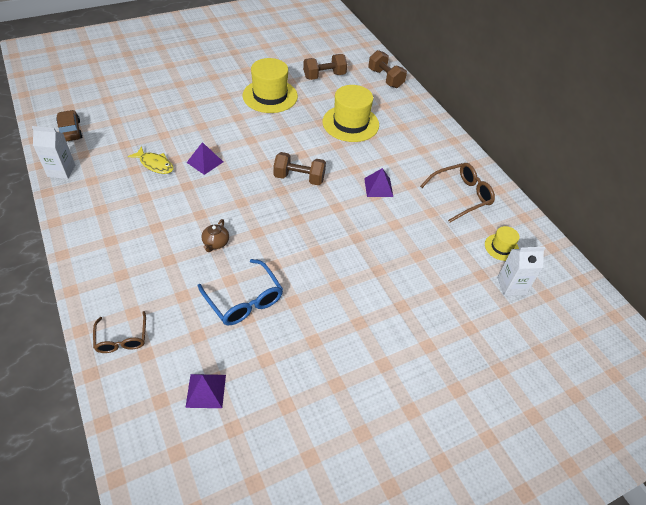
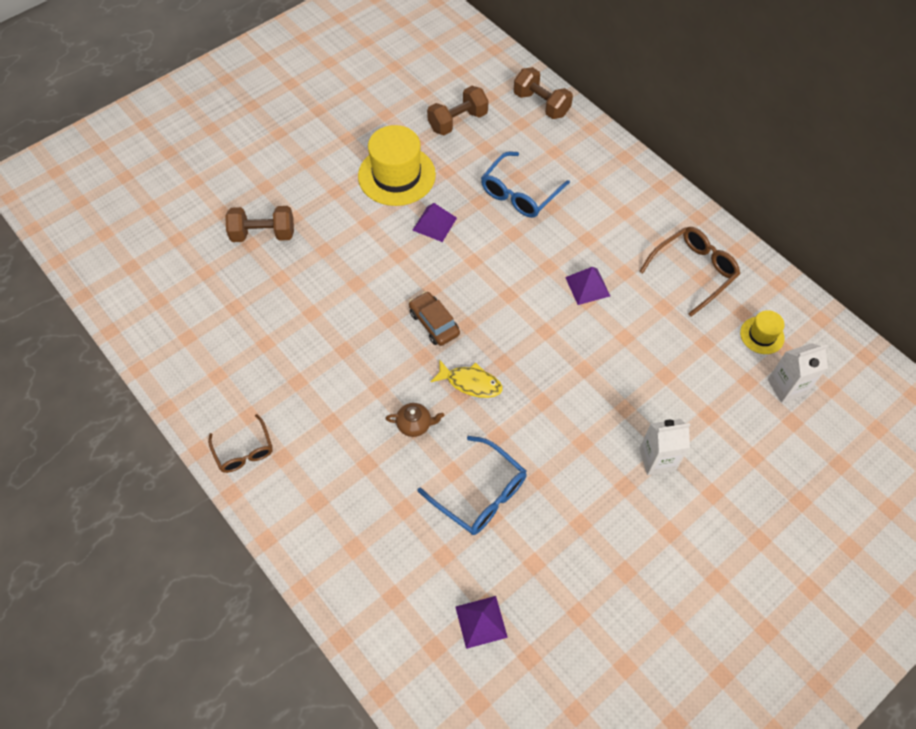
camera: 10 degrees left, 10 degrees up
white carton [32,126,75,179] -> white carton moved to [639,419,690,475]
brown car [56,110,83,142] -> brown car moved to [409,291,460,346]
brown glasses [93,311,146,353] -> brown glasses moved to [208,414,273,473]
yellow fish [128,146,173,174] -> yellow fish moved to [430,360,503,398]
purple pyramid [186,142,223,175] -> purple pyramid moved to [413,203,457,242]
brown teapot [202,219,229,252] -> brown teapot turned 90 degrees counterclockwise [385,403,444,437]
brown dumbbell [273,152,326,185] -> brown dumbbell moved to [225,206,294,242]
yellow hat [323,85,379,142] -> blue glasses [481,151,570,218]

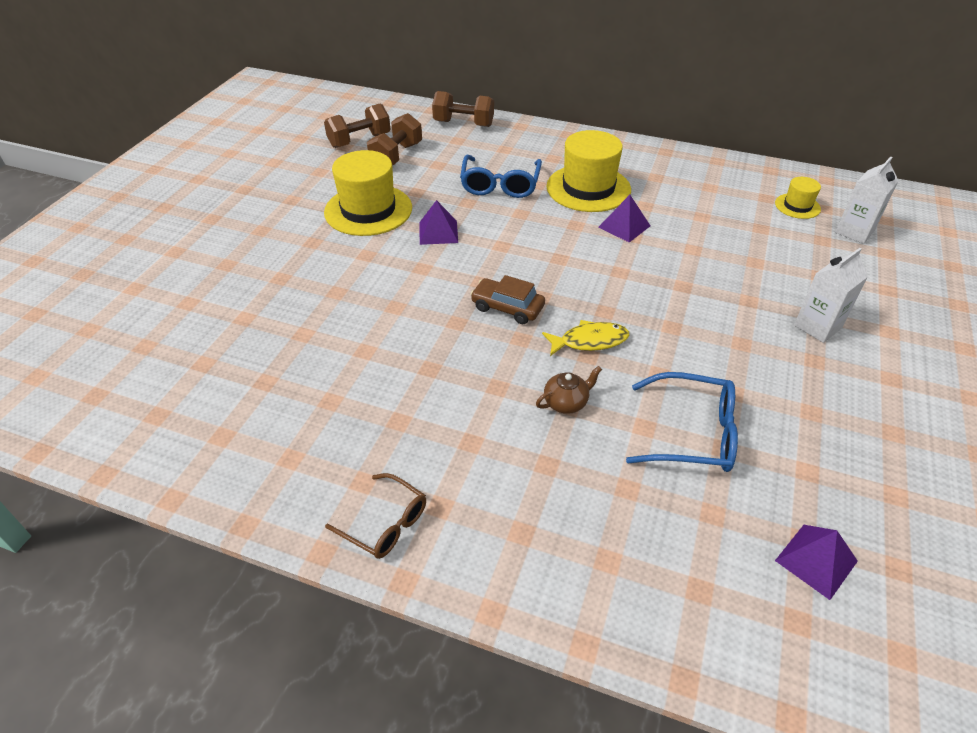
camera: 30 degrees left, 15 degrees down
brown dumbbell [225,206,294,242] -> brown dumbbell moved to [324,104,391,148]
brown glasses [639,227,740,317] -> none
none -> yellow hat [546,130,631,212]

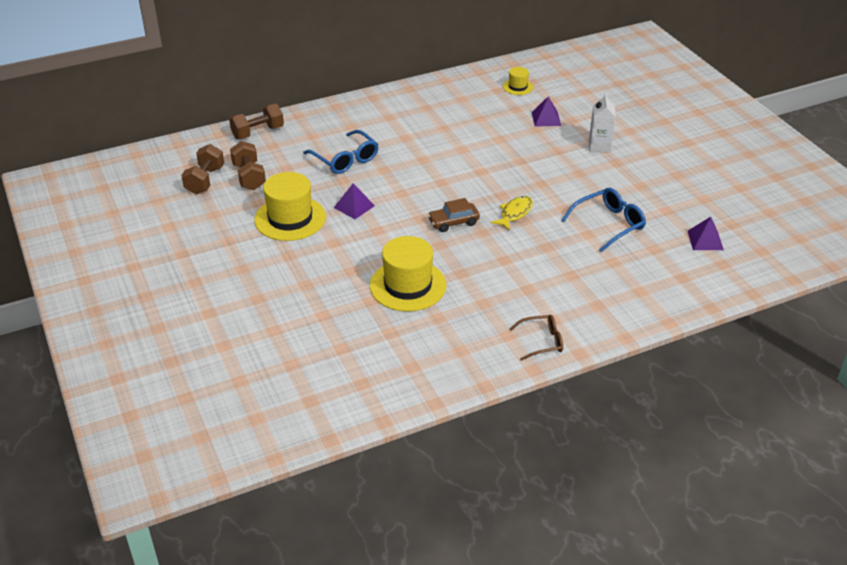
camera: 45 degrees left, 5 degrees down
brown teapot [536,366,602,414] -> none
yellow hat [546,130,631,212] -> yellow hat moved to [370,236,447,312]
purple pyramid [598,195,651,242] -> purple pyramid moved to [532,97,561,127]
white carton [835,156,898,244] -> none

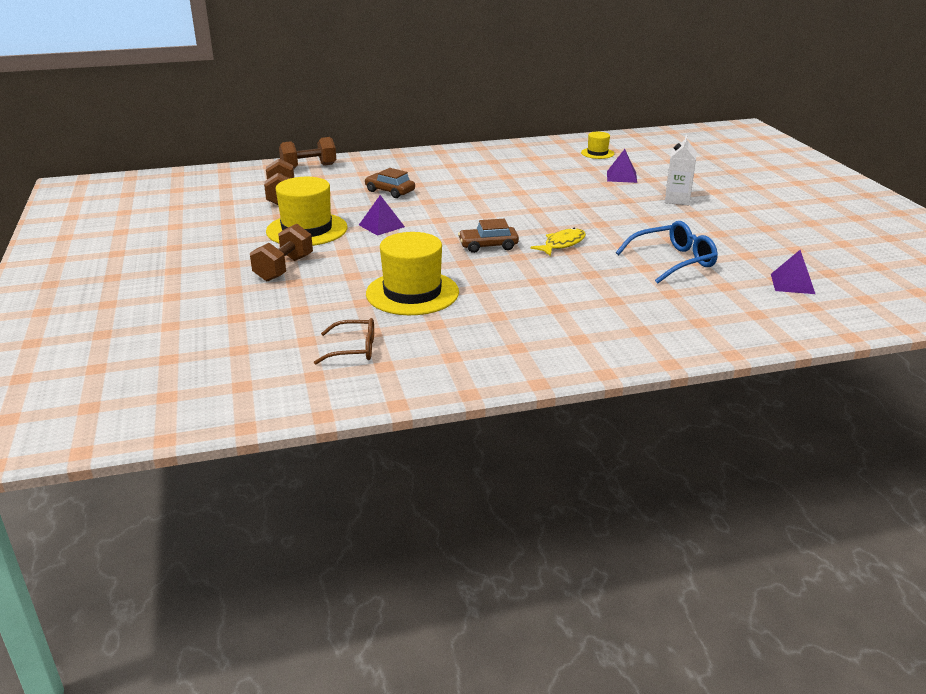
camera: 10 degrees right, 10 degrees down
brown dumbbell [182,144,224,194] -> brown dumbbell moved to [250,224,313,282]
blue glasses [303,130,379,174] -> brown car [364,168,415,198]
brown glasses [510,315,563,361] -> brown glasses moved to [314,318,374,364]

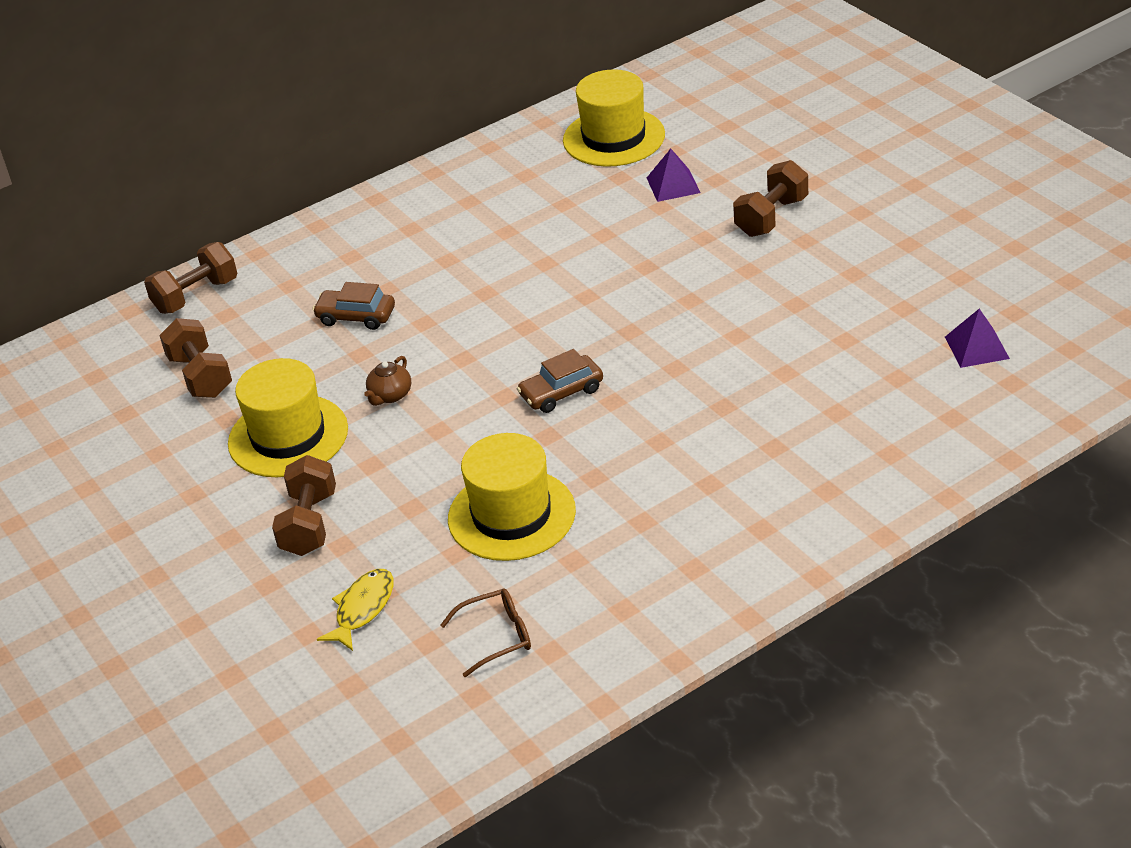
camera: 15 degrees left, 10 degrees up
purple pyramid [359,195,405,236] -> brown teapot [364,356,411,406]
yellow fish [530,228,586,256] -> yellow fish moved to [317,569,394,651]
yellow hat [581,132,614,159] -> yellow hat [563,69,665,167], size x1.98
blue glasses [616,221,718,284] -> none
white carton [665,135,697,206] -> brown dumbbell [733,160,808,237]

